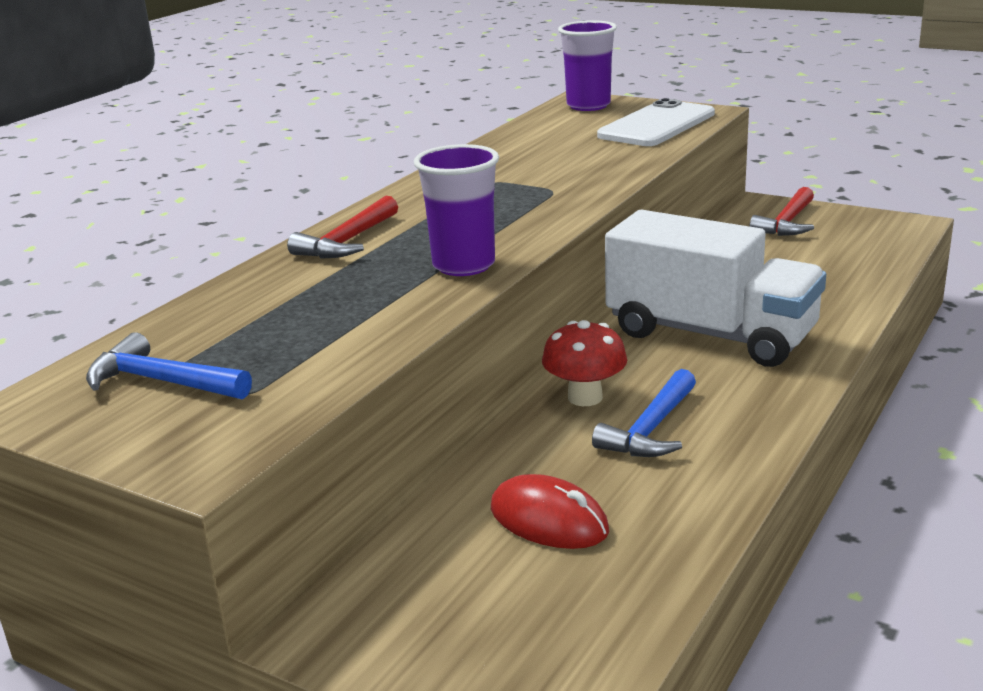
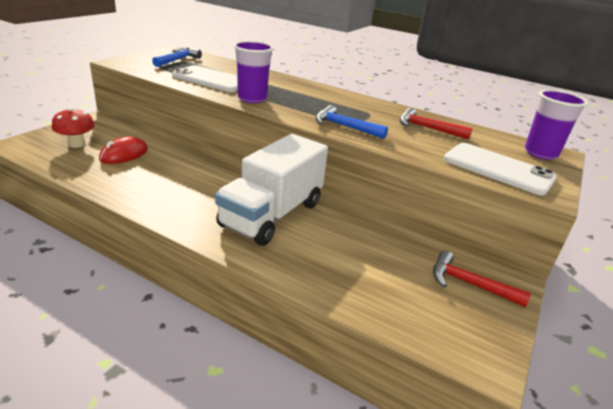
camera: 85 degrees right, 5 degrees up
red hammer [287,195,398,259] -> red hammer moved to [399,108,472,140]
red mushroom [542,320,627,406] -> red mushroom moved to [52,107,95,148]
blue hammer [592,369,696,457] -> blue hammer moved to [315,105,388,139]
none -> white phone [172,65,238,92]

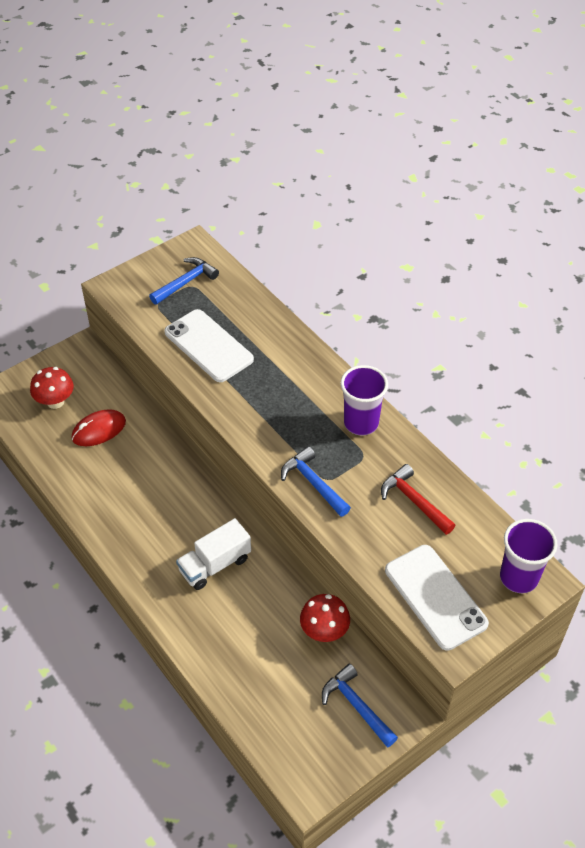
camera: 25 degrees right, 20 degrees up
white truck [215,134,328,246] -> white truck [176,518,251,590], size x0.57
purple cup [234,41,274,103] -> purple cup moved to [341,365,388,435]
red hammer [433,250,531,307] -> blue hammer [322,664,398,748]
none -> red mushroom [300,594,350,642]

